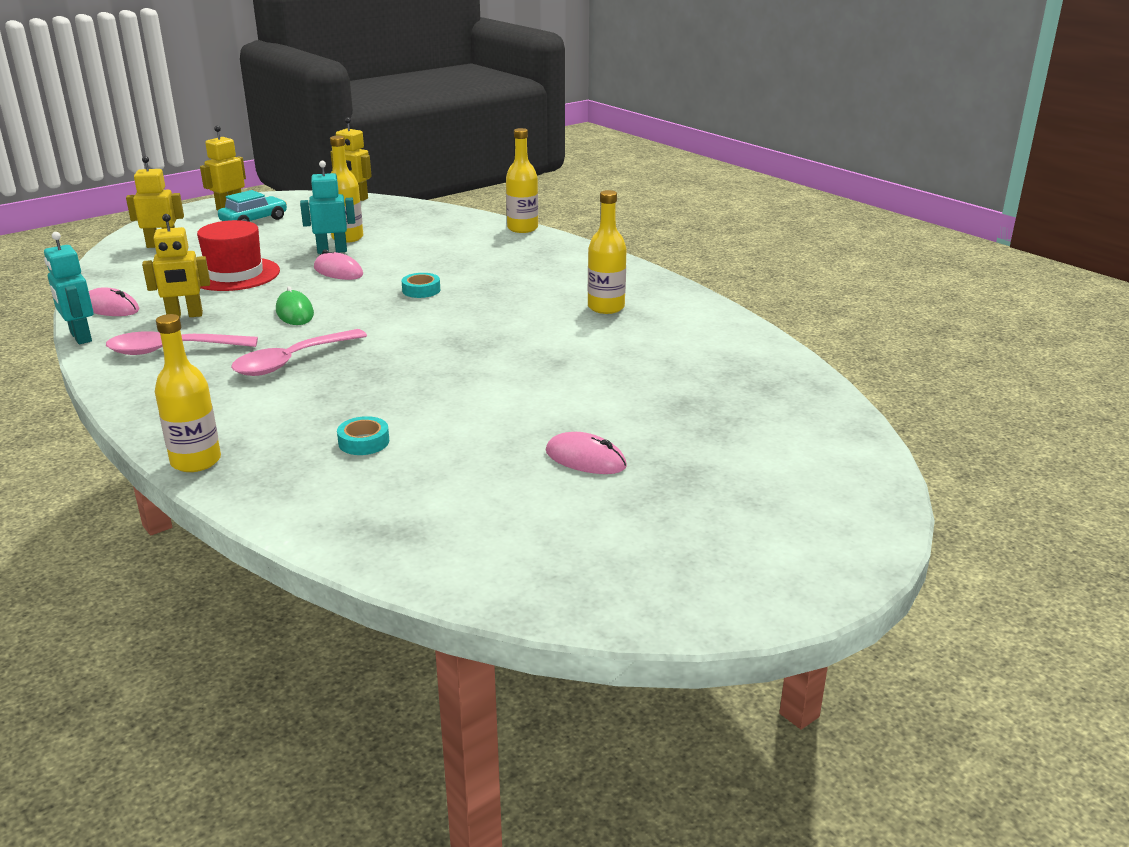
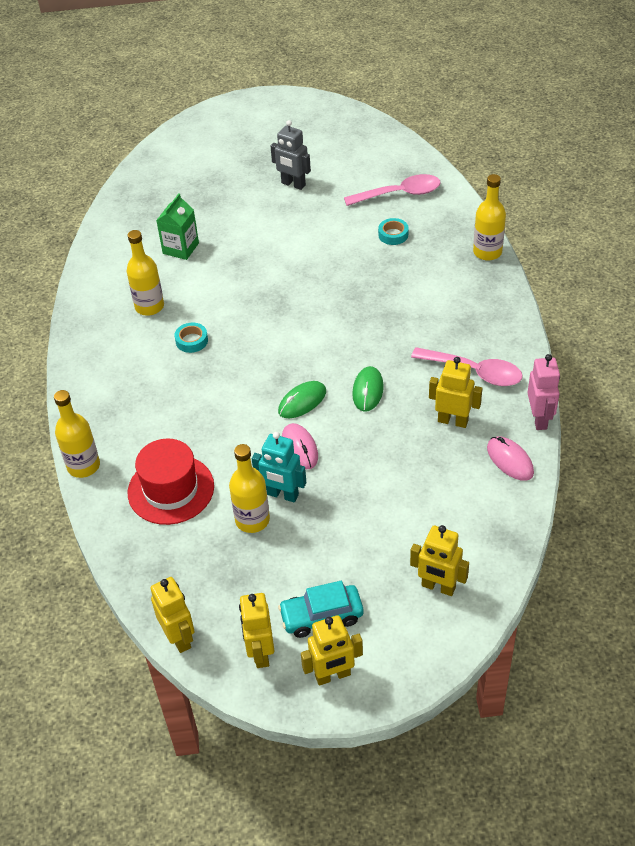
camera: 145 degrees left, 20 degrees up
turquoise robot [44,232,94,344] -> pink robot [527,354,560,430]
red hat [197,220,280,291] -> red hat moved to [128,439,214,525]
pink spoon [231,329,367,376] -> pink spoon moved to [344,174,440,206]
turquoise tape [401,273,440,298] -> turquoise tape moved to [175,323,208,353]
pink mouse [546,432,627,474] -> grey robot [271,120,311,190]
none -> green carton [156,193,199,260]
none -> yellow robot [239,593,275,668]
none -> green mouse [278,381,326,418]

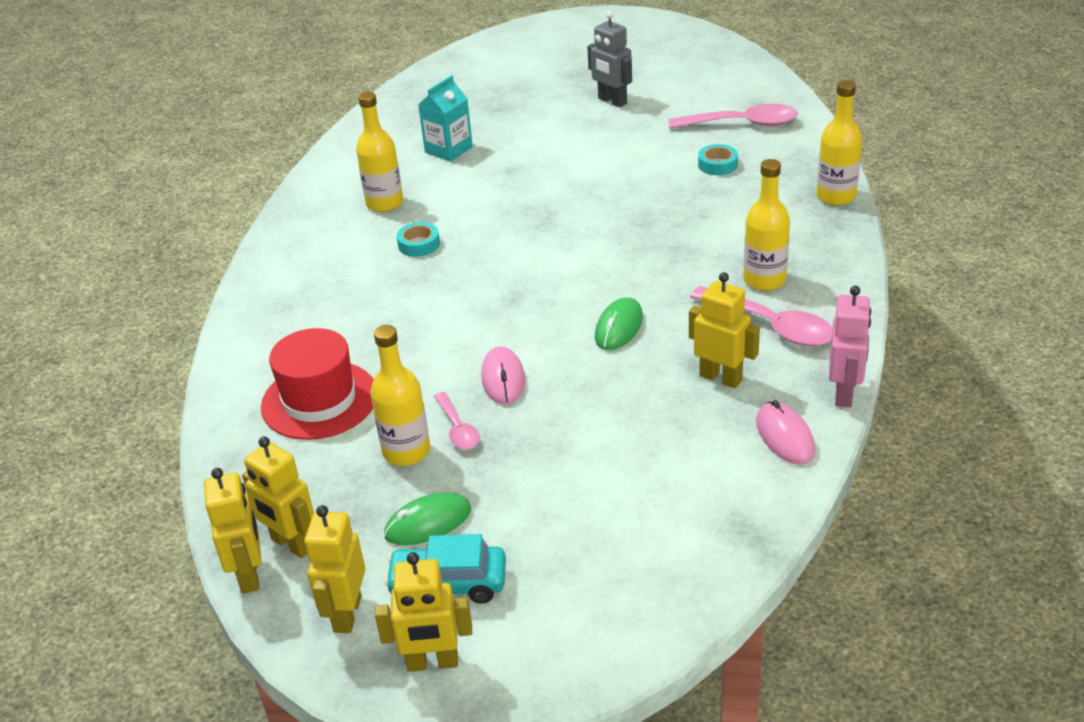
camera: 15 degrees right, 10 degrees down
yellow bottle [54,390,100,478] -> yellow bottle moved to [743,159,790,291]
green carton [156,193,199,260] -> turquoise carton [418,75,473,162]
turquoise robot [252,432,306,502] -> pink spoon [434,392,480,450]
green mouse [278,381,326,418] -> green mouse moved to [384,492,472,545]
yellow robot [410,525,469,596] -> yellow robot moved to [242,437,314,558]

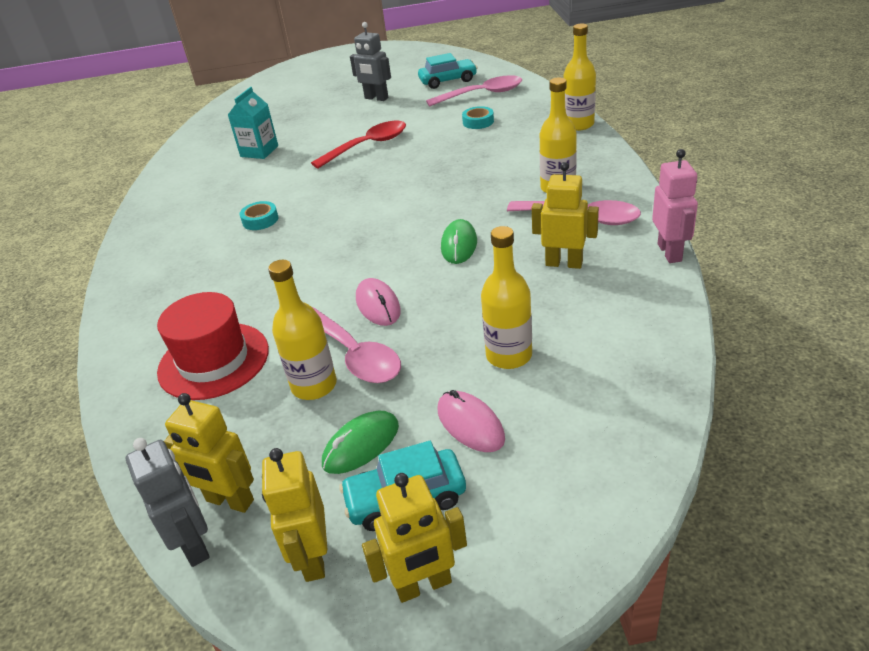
camera: 15 degrees left, 0 degrees up
yellow robot [204,468,262,594] -> grey robot [126,438,210,567]
yellow bottle [356,92,403,212] -> yellow bottle moved to [481,226,532,369]
pink spoon [434,392,480,450] -> pink spoon [312,307,401,383], size x1.76
pink mouse [756,400,815,465] -> pink mouse moved to [438,390,505,452]
none -> red spoon [311,121,406,168]
none -> turquoise car [418,53,478,89]

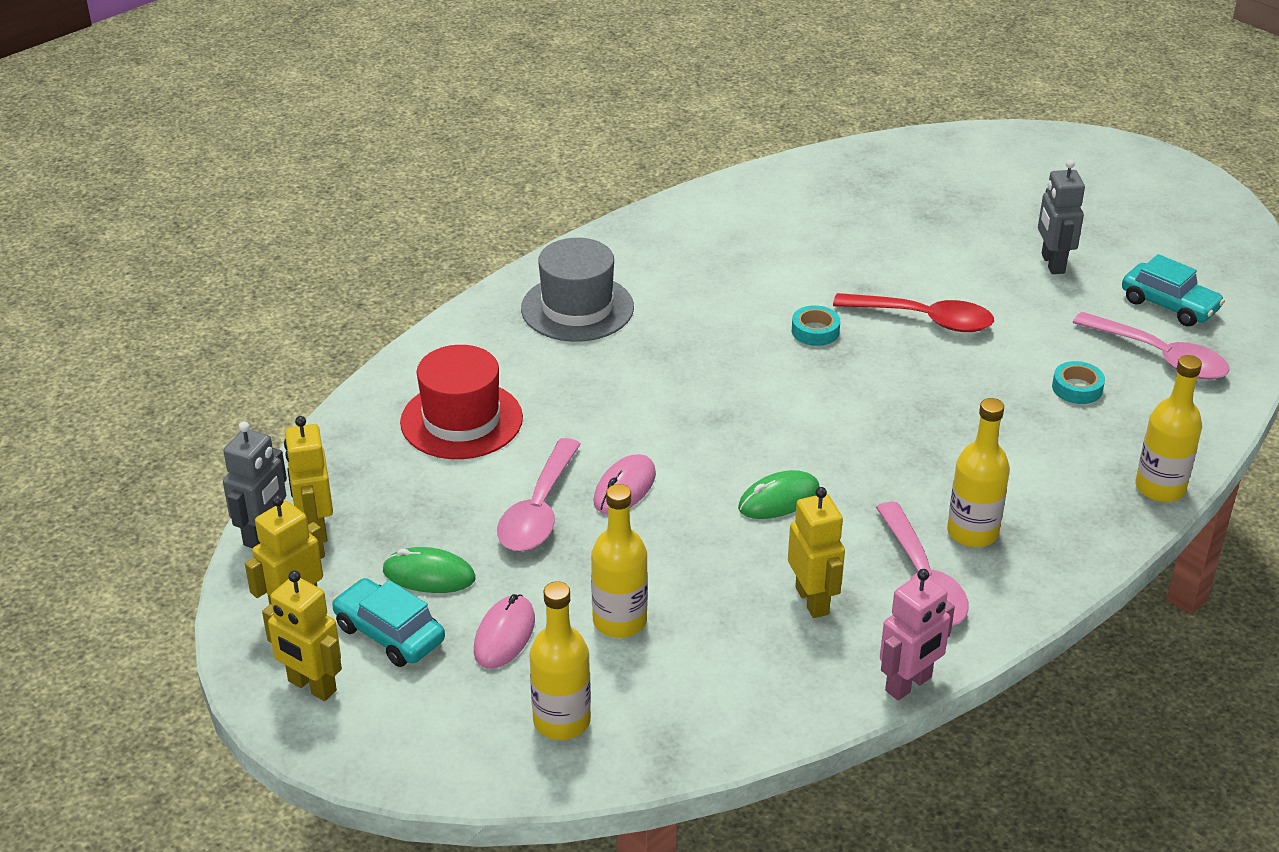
camera: 50 degrees right, 0 degrees up
turquoise carton [228,87,278,159] -> none
turquoise tape [240,201,278,230] -> turquoise tape moved to [792,305,840,346]
yellow bottle [268,260,337,400] -> yellow bottle moved to [529,581,591,740]
none -> grey hat [521,238,634,342]

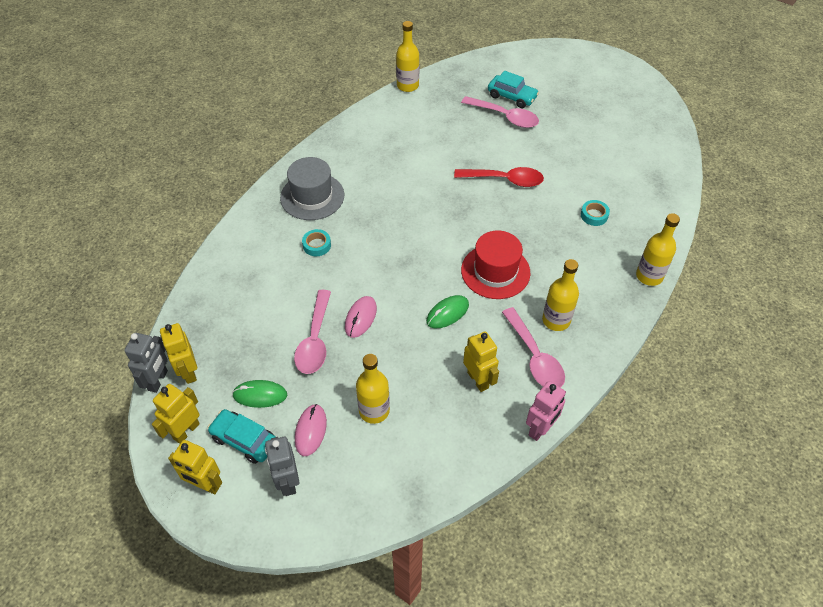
camera: 10 degrees left, 15 degrees up
red hat [400,345,523,459] -> red hat moved to [461,230,530,299]
yellow bottle [529,581,591,740] -> yellow bottle moved to [396,21,419,92]
turquoise tape [792,305,840,346] -> turquoise tape moved to [302,229,331,256]
grey robot [1038,159,1085,274] -> grey robot moved to [265,437,299,496]
pink spoon [1073,312,1230,380] -> pink spoon moved to [461,96,539,128]
turquoise car [1122,254,1225,326] -> turquoise car moved to [488,71,539,108]

